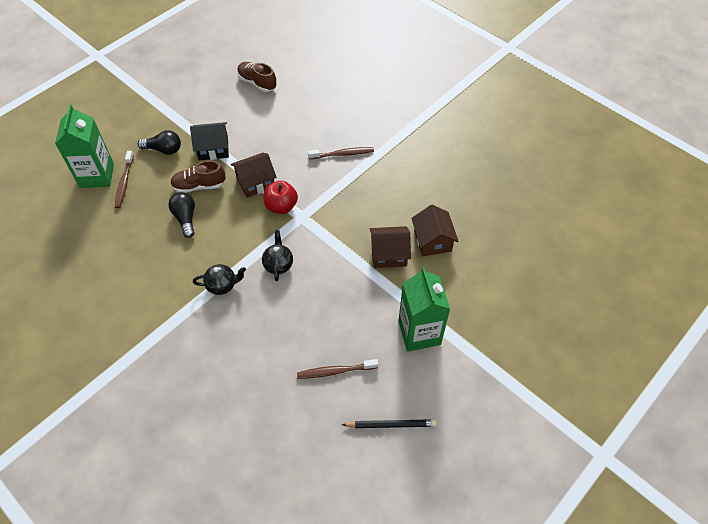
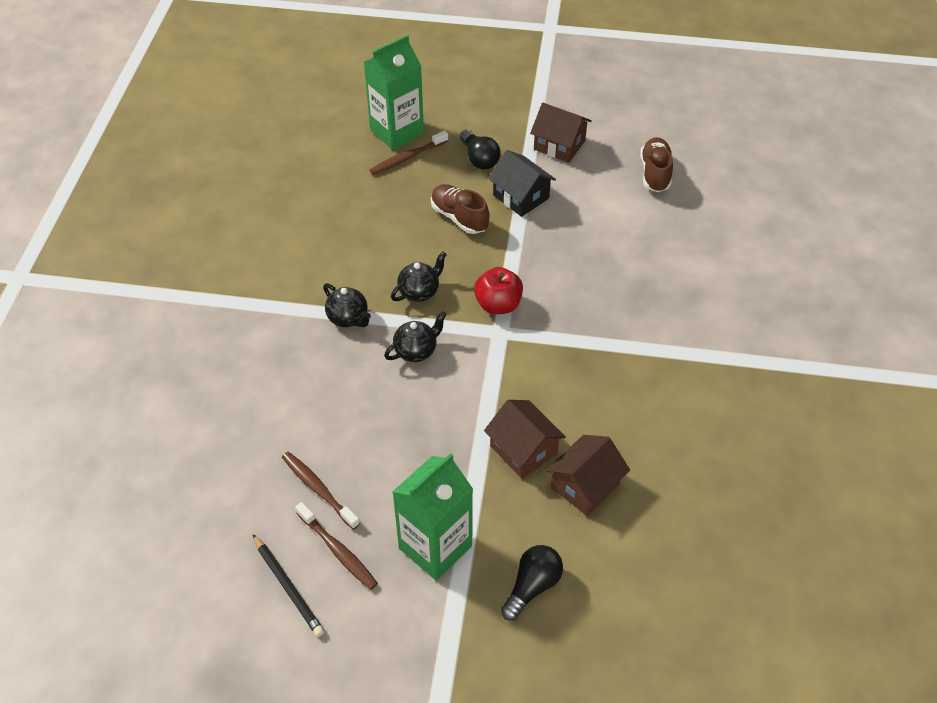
camera: 55 degrees right, 5 degrees down
black light bulb [168,192,195,238] -> black light bulb moved to [501,545,563,621]
brown house [231,153,277,198] -> brown house moved to [530,103,592,163]
brown toothbrush [308,147,374,159] -> brown toothbrush moved to [295,502,378,590]
none -> black teapot [391,251,447,302]

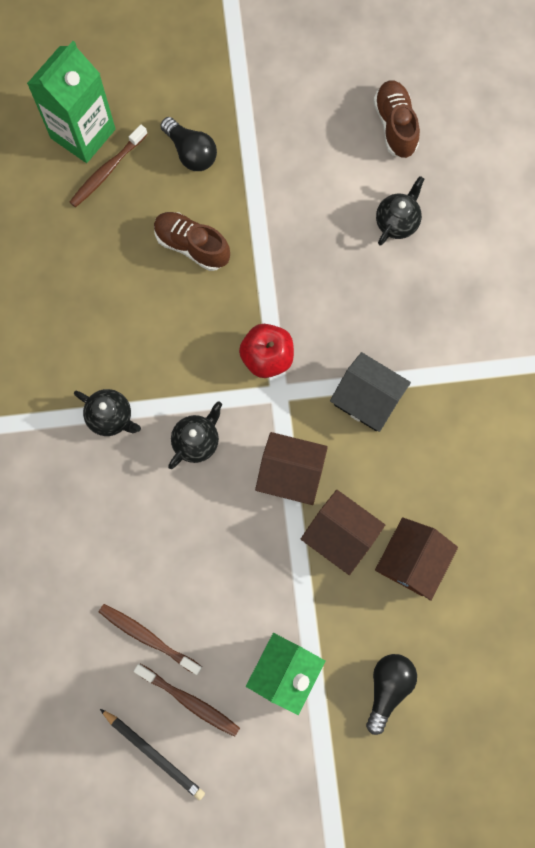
camera: 15 degrees left, 25 degrees up
black teapot [391,251,447,302] -> black teapot moved to [376,176,424,246]
black house [488,150,556,217] -> black house moved to [330,352,411,432]
brown house [530,103,592,163] -> brown house moved to [255,432,328,505]

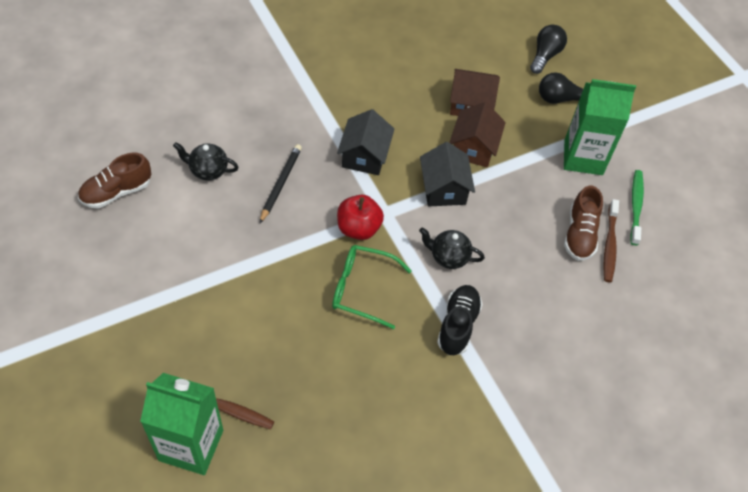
camera: 115 degrees left, 20 degrees down
black teapot [74,389,141,436] -> black shoe [437,285,483,355]
black pencil [100,709,205,800] -> black pencil moved to [260,144,302,223]
brown toothbrush [134,664,240,737] -> green toothbrush [630,170,644,245]
brown shoe [154,212,230,271] -> brown shoe moved to [564,186,603,261]
black light bulb [160,117,217,171] -> black light bulb moved to [530,25,567,74]
brown house [255,432,328,505] -> black house [420,142,475,206]
none -> green glasses [332,245,412,329]

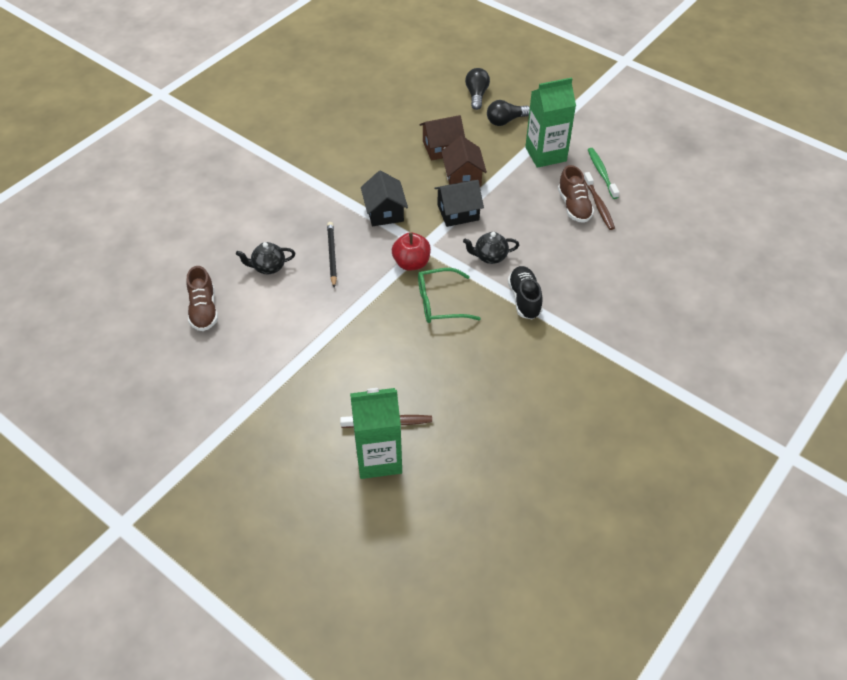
camera: 20 degrees left, 5 degrees down
brown shoe [78,152,151,209] -> brown shoe turned 45 degrees counterclockwise [186,266,218,331]
black house [420,142,475,206] -> black house turned 75 degrees counterclockwise [434,180,484,227]

